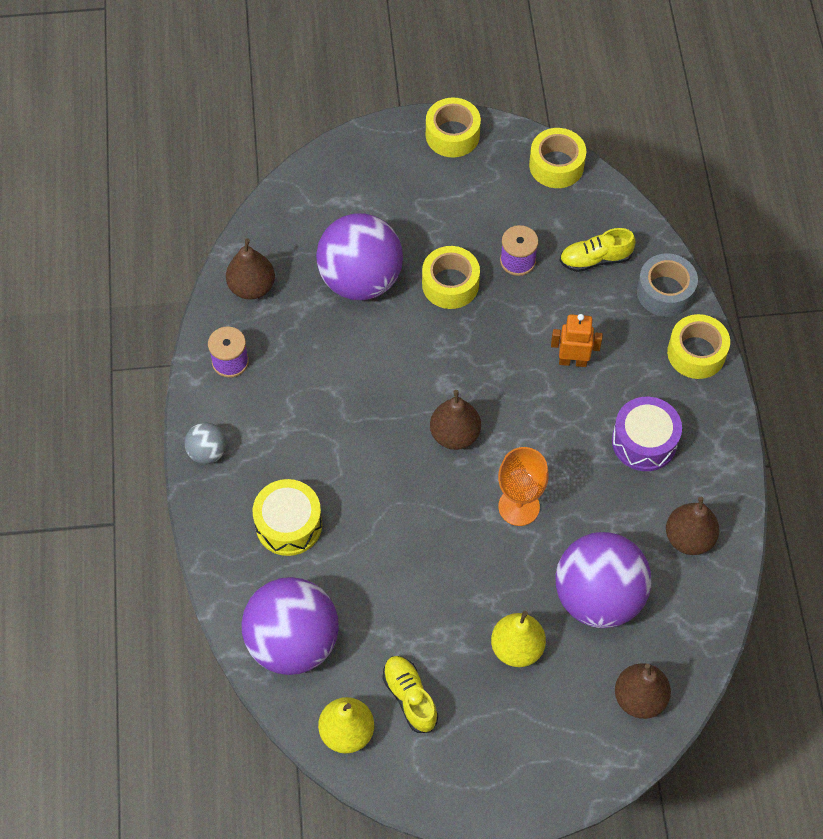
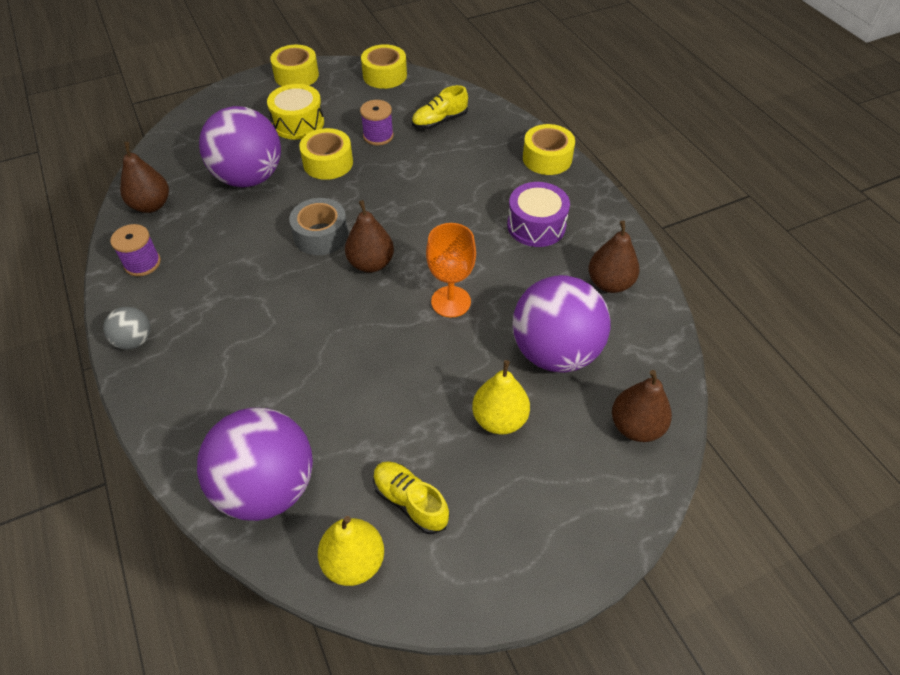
camera: 20 degrees left, 10 degrees down
yellow drum [252,479,322,556] -> yellow drum moved to [267,84,324,140]
orange robot [551,314,603,367] -> none
grey tape [637,254,698,317] -> grey tape moved to [289,198,348,255]

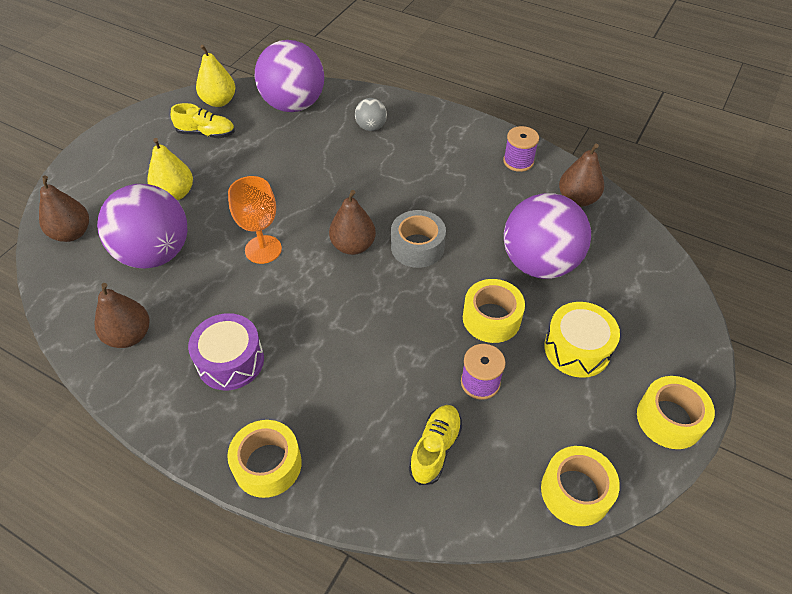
camera: 145 degrees right, 0 degrees up
grey ball [103,307,150,350] -> grey ball moved to [355,98,387,131]

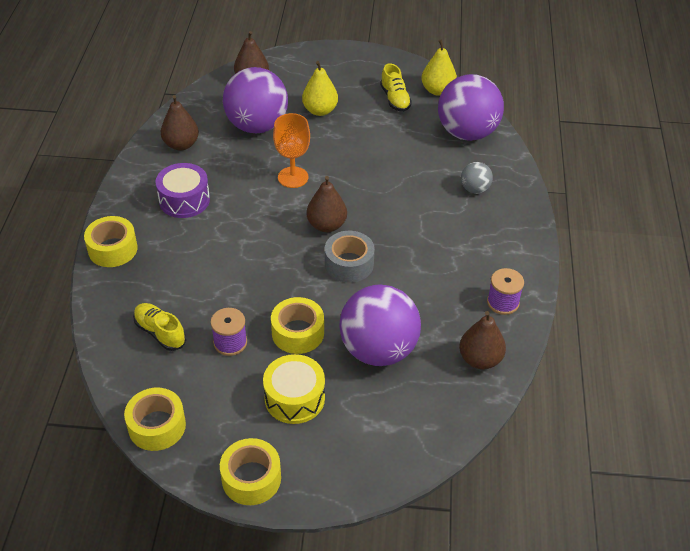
camera: 65 degrees right, 5 degrees down
yellow shoe [409,405,462,485] -> yellow shoe turned 135 degrees counterclockwise [133,303,186,351]

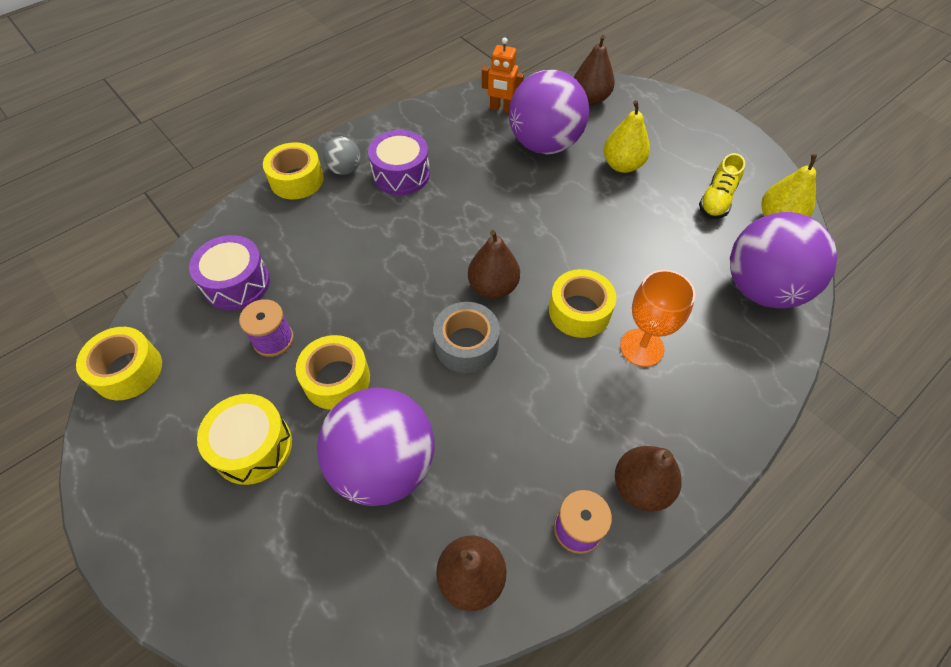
camera: 45 degrees right, 10 degrees up
yellow shoe [133,303,186,351] -> purple drum [189,235,270,310]
brown pear [161,95,199,151] -> brown pear moved to [615,446,682,512]
yellow tape [220,438,281,505] -> yellow tape moved to [549,269,616,338]
orange goblet [273,113,310,188] -> orange goblet moved to [620,270,695,367]
grey ball [461,162,493,194] -> grey ball moved to [323,136,361,175]
none -> orange robot [482,37,524,113]

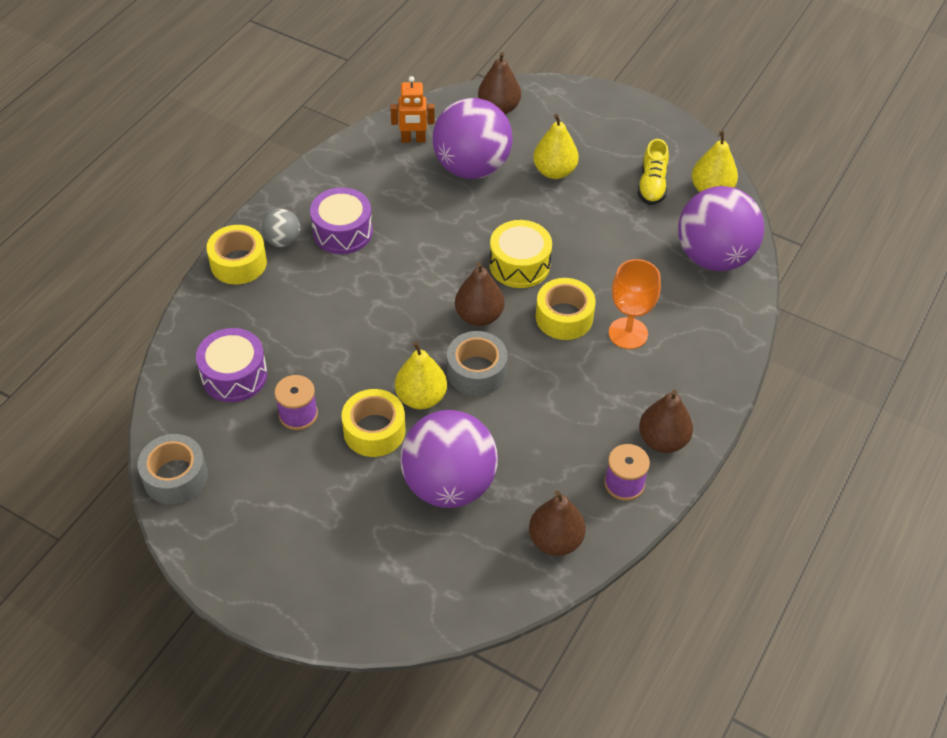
camera: 20 degrees left, 5 degrees down
yellow tape [76,327,162,400] -> grey tape [138,434,208,504]
yellow drum [197,394,292,485] -> yellow drum moved to [489,220,552,288]
none -> yellow pear [395,342,447,409]

